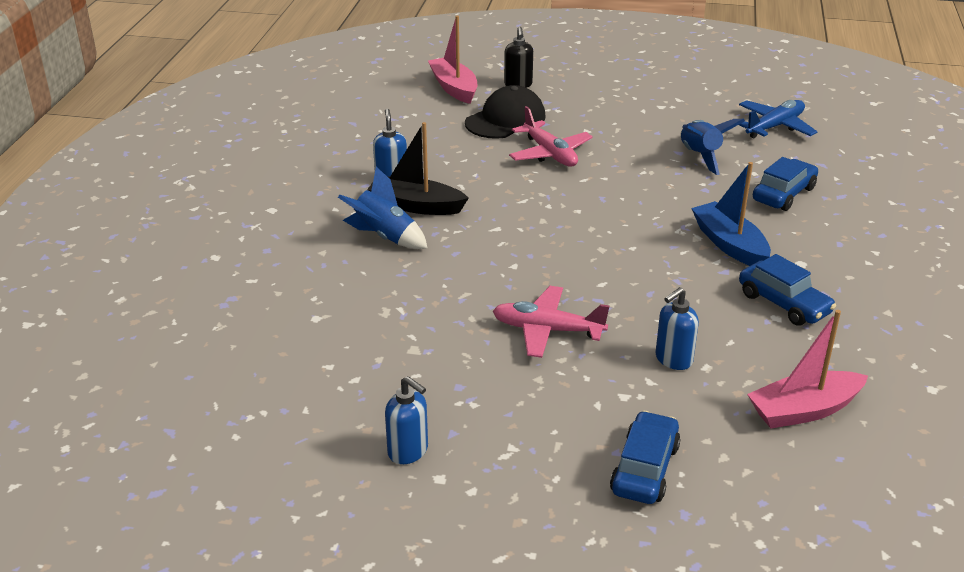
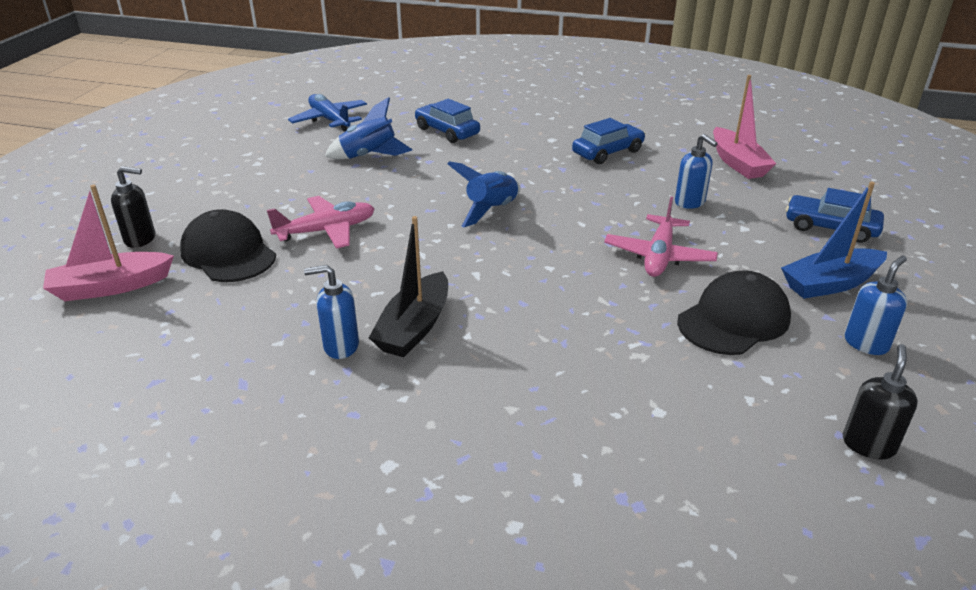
camera: 85 degrees left, 0 degrees up
blue rocket [338,167,428,249] -> blue rocket moved to [447,161,520,227]
blue boat [691,162,771,266] -> blue boat moved to [781,182,887,299]
none -> black cap [677,271,791,355]
none -> black soap dispenser [843,344,918,459]

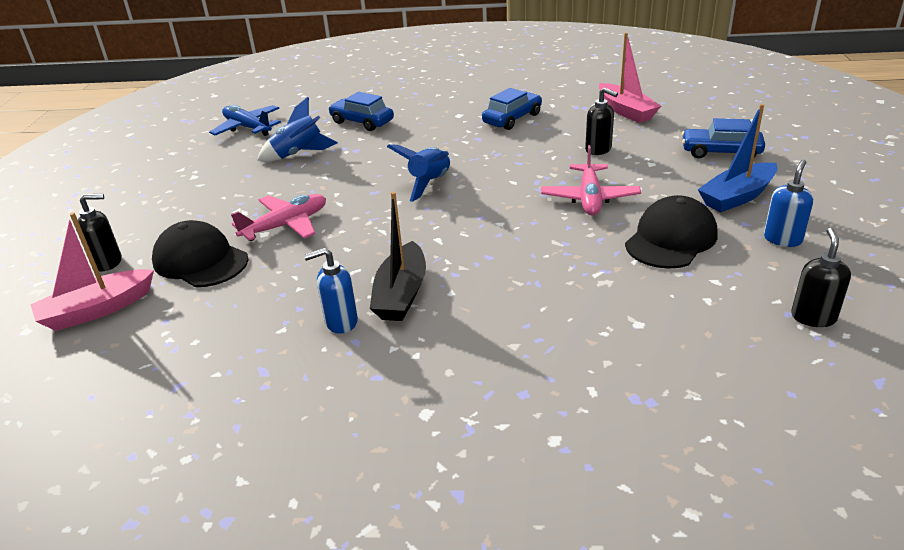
camera: 10 degrees left, 0 degrees up
blue soap dispenser [675,134,718,209] -> black soap dispenser [585,87,618,155]

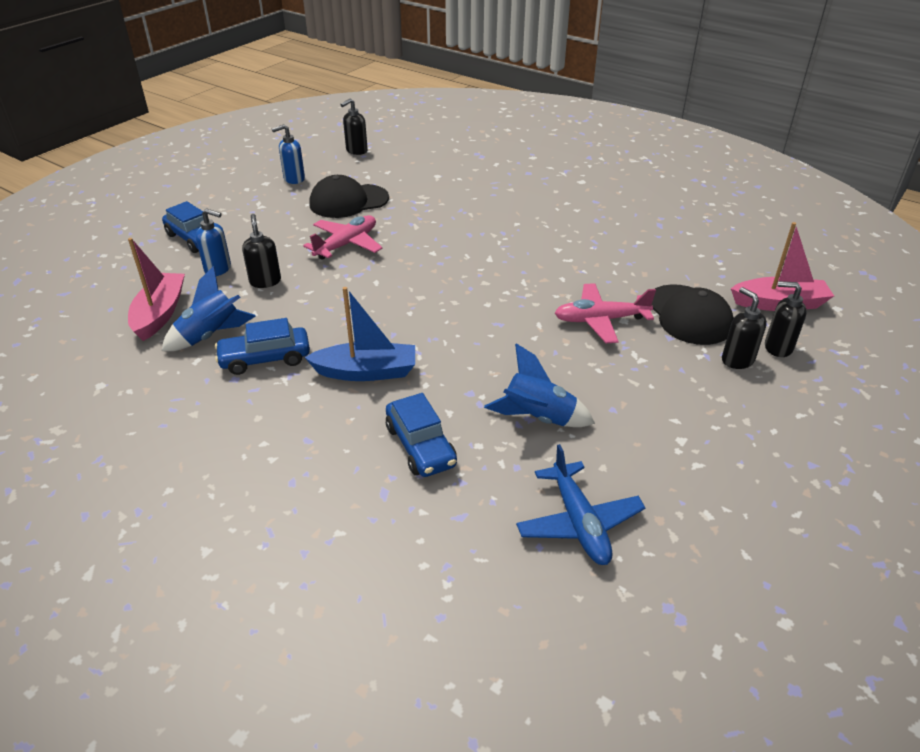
camera: 150 degrees left, 5 degrees up
blue soap dispenser [304,248,358,334] -> blue soap dispenser moved to [196,208,231,276]
black boat [370,192,426,321] -> none
blue rocket [387,144,450,202] -> blue rocket moved to [162,266,256,351]
blue boat [698,104,778,212] -> blue boat moved to [305,287,415,381]
none -> black soap dispenser [722,287,767,369]

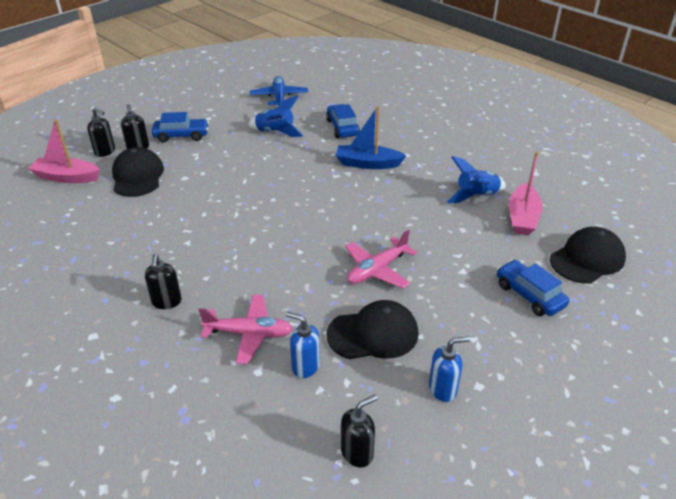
camera: 170 degrees left, 0 degrees up
blue soap dispenser [196,208,231,276] -> blue soap dispenser moved to [286,312,320,378]
blue car [215,318,310,375] -> blue car moved to [152,112,209,142]
black soap dispenser [242,214,281,288] -> black soap dispenser moved to [145,254,182,309]
pink plane [555,283,656,343] -> pink plane moved to [199,294,293,364]
none -> black cap [550,227,626,283]

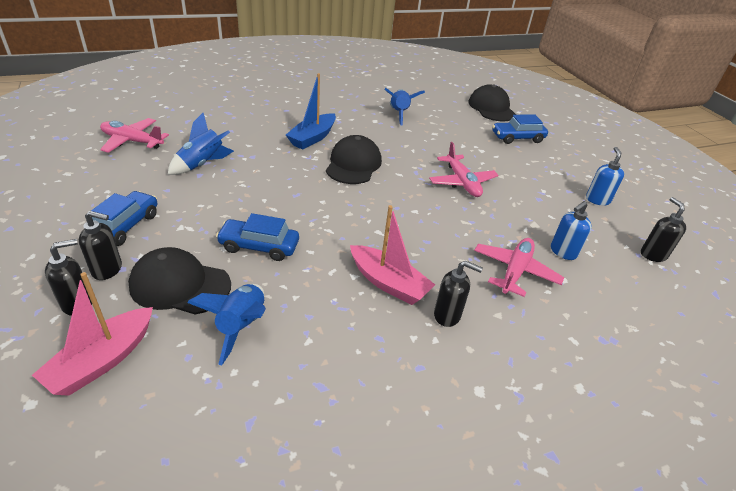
camera: 70 degrees left, 0 degrees up
blue plane [250,76,308,106] -> pink plane [100,118,169,153]
blue car [326,104,360,138] -> blue car moved to [216,213,299,261]
black cap [327,300,419,359] -> black cap moved to [326,135,382,184]
pink boat [509,151,542,235] -> pink boat moved to [350,205,435,305]
none -> blue rocket [187,284,266,365]

